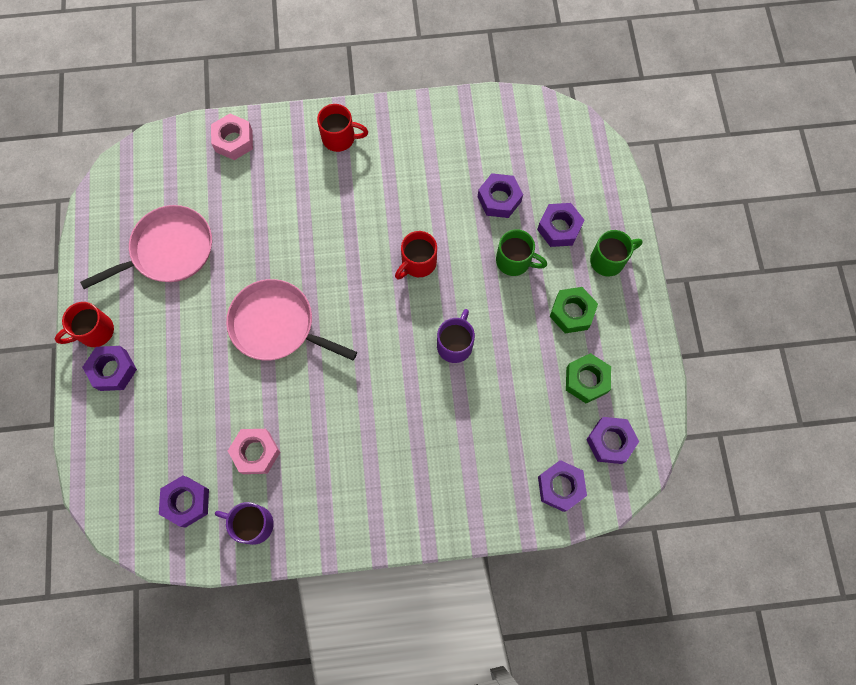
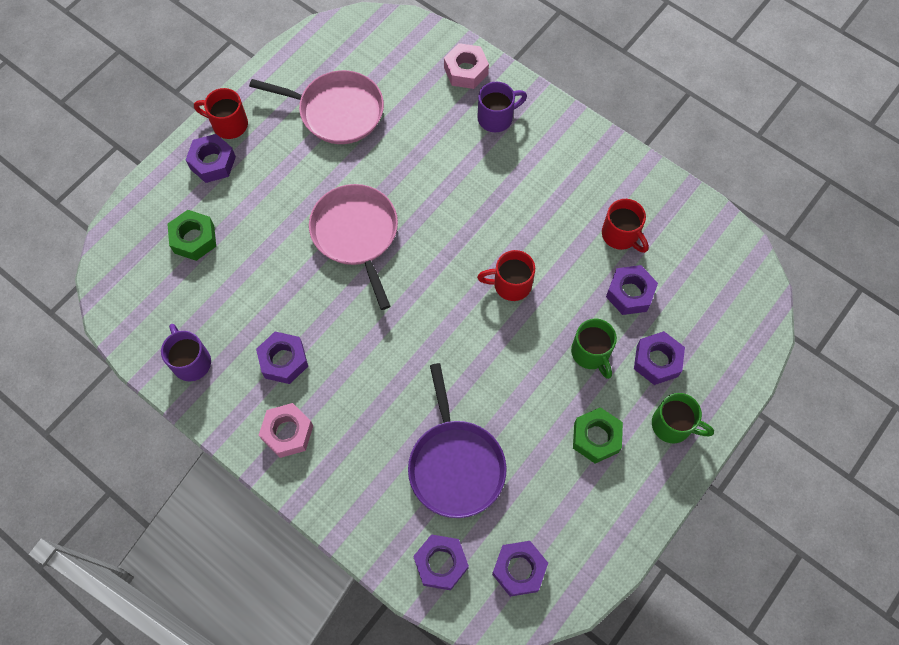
camera: 45 degrees right, 5 degrees down
purple nut [159,475,209,528] -> purple nut moved to [256,331,308,384]
pink nut [228,429,280,474] -> pink nut moved to [259,403,313,458]
red mug [317,104,368,152] -> red mug moved to [602,199,649,253]
purple mug [437,309,475,363] -> purple mug moved to [477,82,527,132]
green nut [566,353,611,403] -> green nut moved to [168,210,216,261]
none -> purple pan [408,363,507,518]

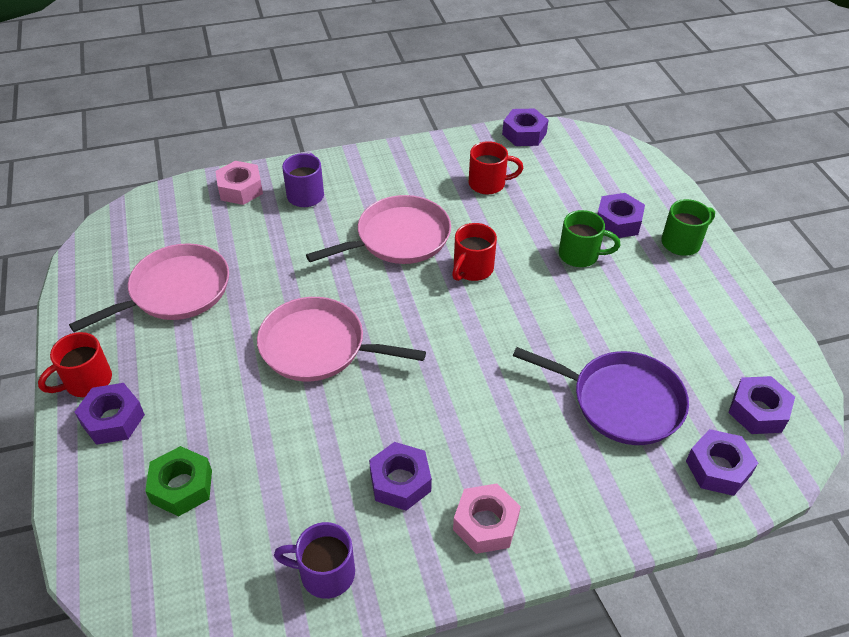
camera: 55 degrees left, 20 degrees down
green nut [573,407,623,463] -> none
purple nut [606,265,658,315] -> purple nut moved to [502,109,548,146]
none -> pink pan [306,195,451,264]

